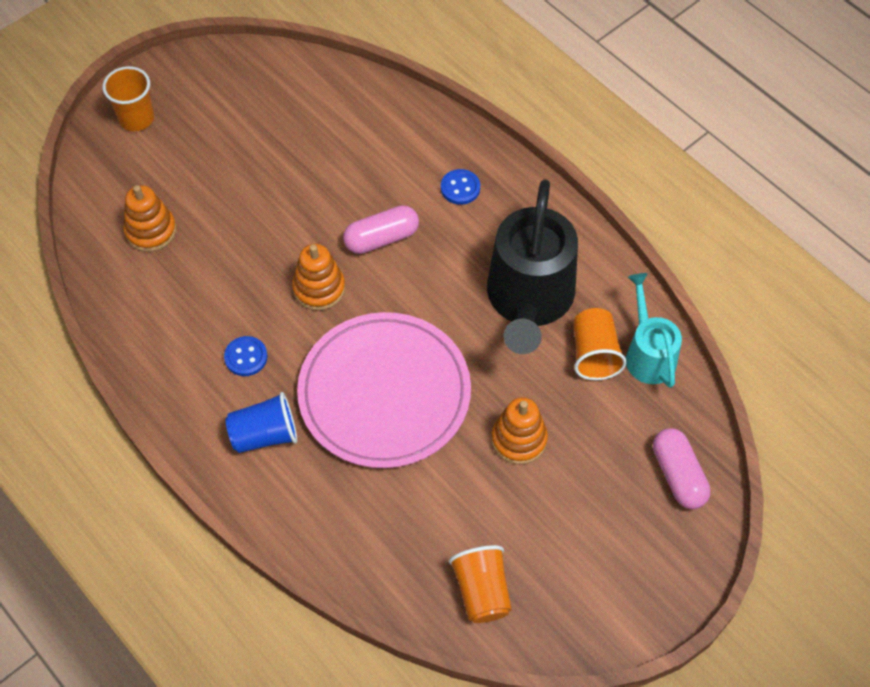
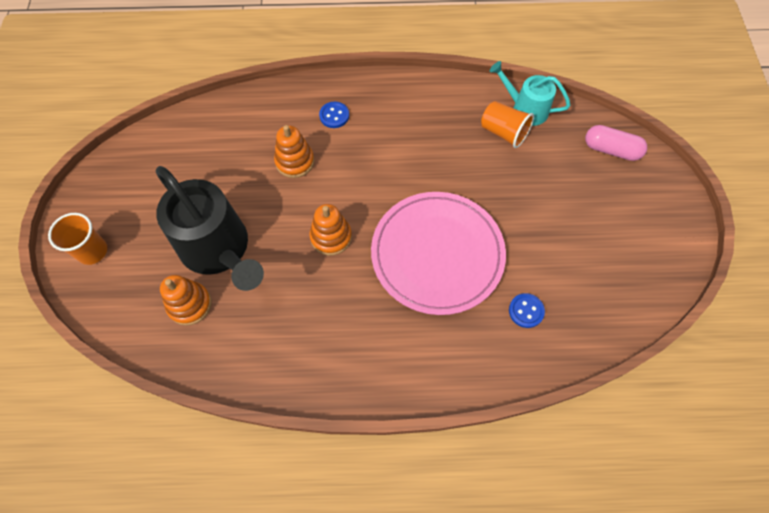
camera: 50 degrees left, 5 degrees up
blue button [224,336,267,376] -> blue button moved to [509,293,545,328]
blue cup [225,392,297,453] -> none
pink capsule [343,205,419,254] -> none
orange cup [449,545,512,623] -> none
black watering can [487,179,578,354] -> black watering can moved to [156,166,264,291]
orange stacking toy [491,397,548,465] -> orange stacking toy moved to [274,125,314,178]

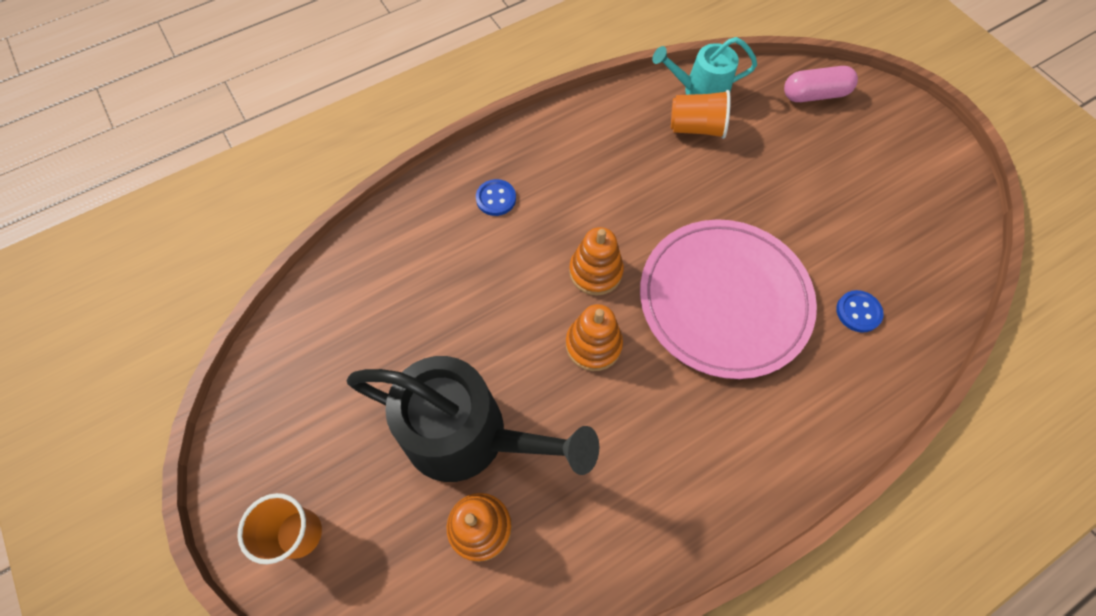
camera: 30 degrees left, 0 degrees up
orange stacking toy [274,125,314,178] -> orange stacking toy moved to [569,227,624,296]

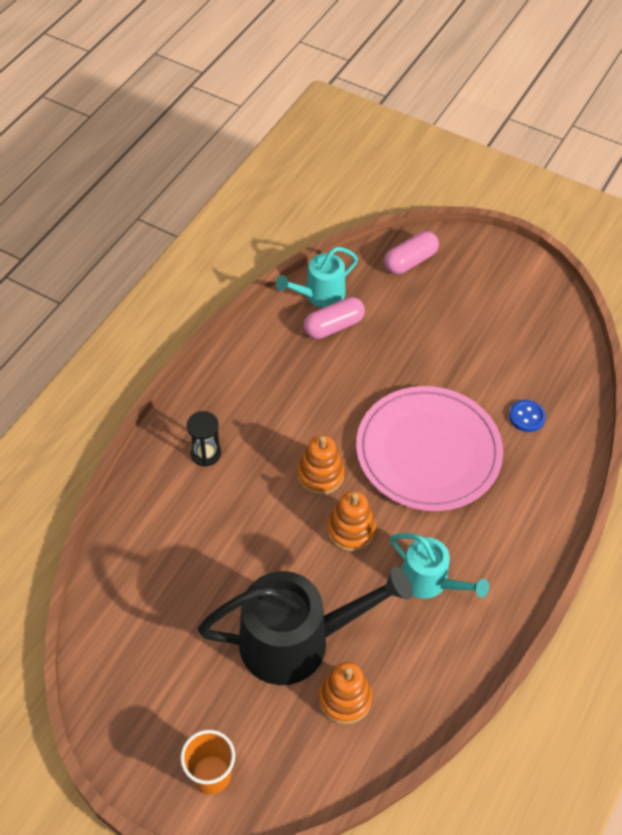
camera: 30 degrees left, 10 degrees down
blue button [476,179,516,216] -> black hourglass [187,411,221,467]
orange cup [671,90,731,139] -> pink capsule [304,297,365,339]
none -> turquoise watering can [390,533,489,599]

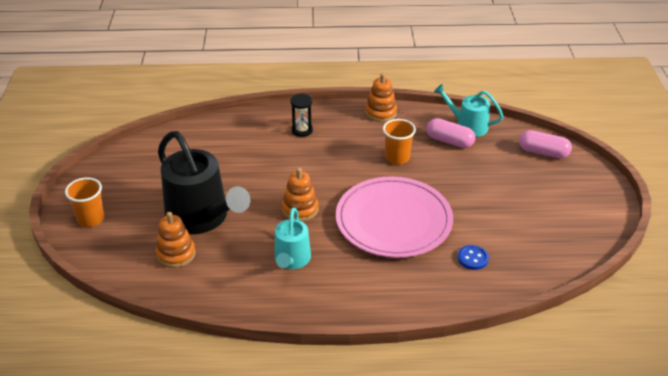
camera: 60 degrees right, 15 degrees down
orange stacking toy [297,435,344,495] -> orange stacking toy moved to [365,73,397,122]
none -> orange cup [383,119,416,165]

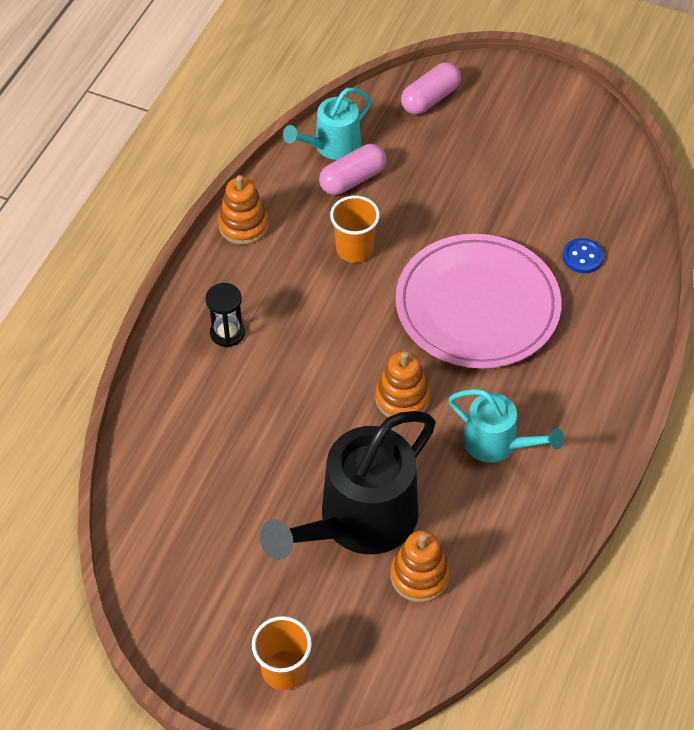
camera: 65 degrees left, 15 degrees up
black watering can [158,131,250,234] -> black watering can turned 150 degrees clockwise [260,411,436,560]

